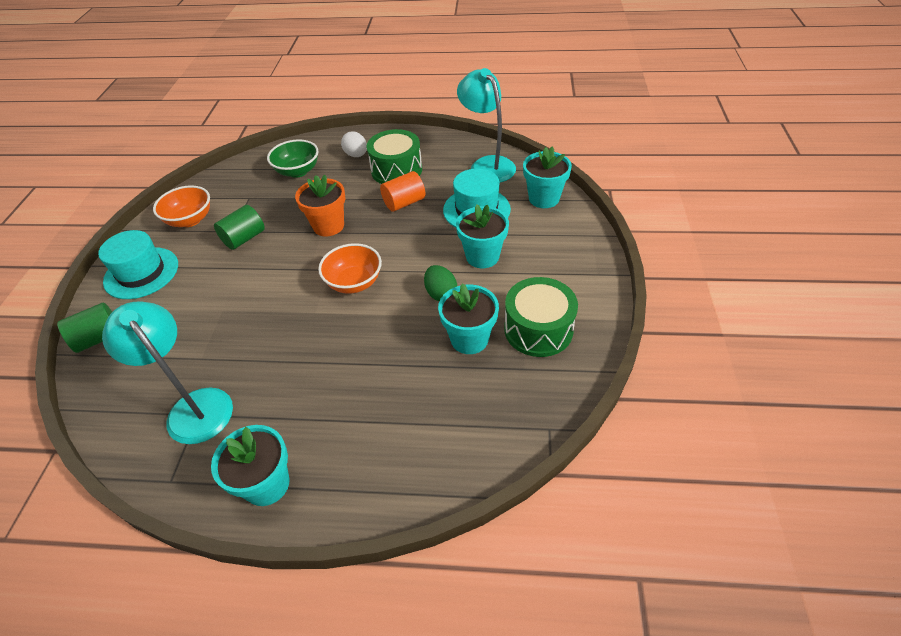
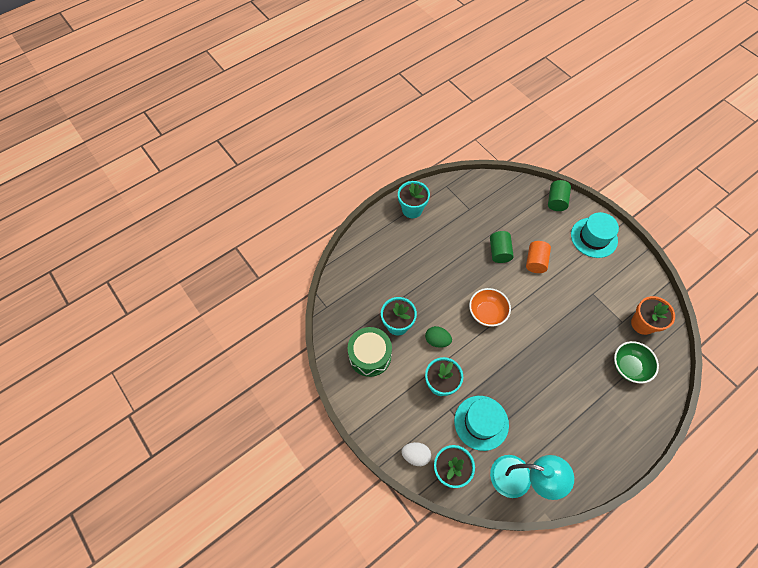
camera: 135 degrees right, 15 degrees up
turquoise lamp [102,301,233,444] -> none
orange bowl [153,185,210,227] -> none
green cylinder [214,205,265,250] -> green cylinder moved to [490,231,514,263]
orange flower pot [295,175,345,236] -> orange flower pot moved to [631,296,675,335]
white egg [341,131,367,157] -> white egg moved to [401,442,431,466]
green drum [367,129,422,184] -> none
orange cylinder [380,171,426,212] -> orange cylinder moved to [526,241,551,273]

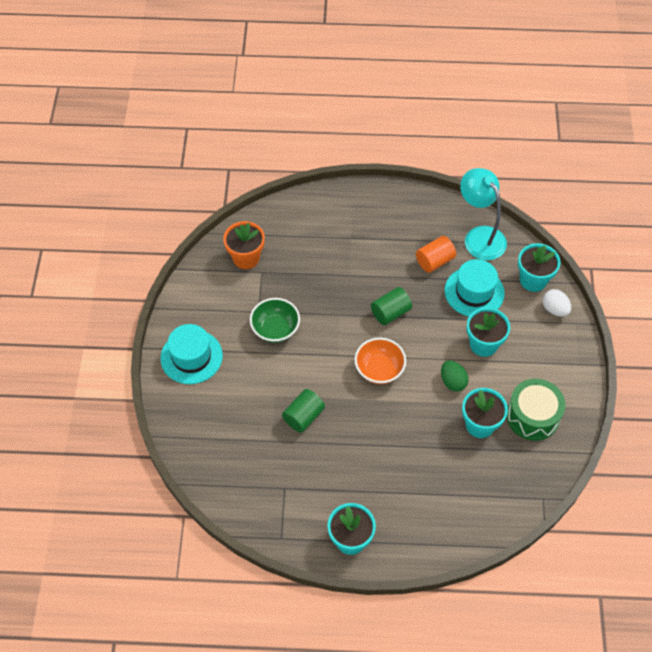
camera: 140 degrees left, 5 degrees down
orange cylinder [526,241,551,273] -> orange cylinder moved to [416,236,456,273]
green cylinder [548,180,571,211] -> green cylinder moved to [371,287,412,325]
green bowl [614,341,659,383] -> green bowl moved to [250,298,300,343]

